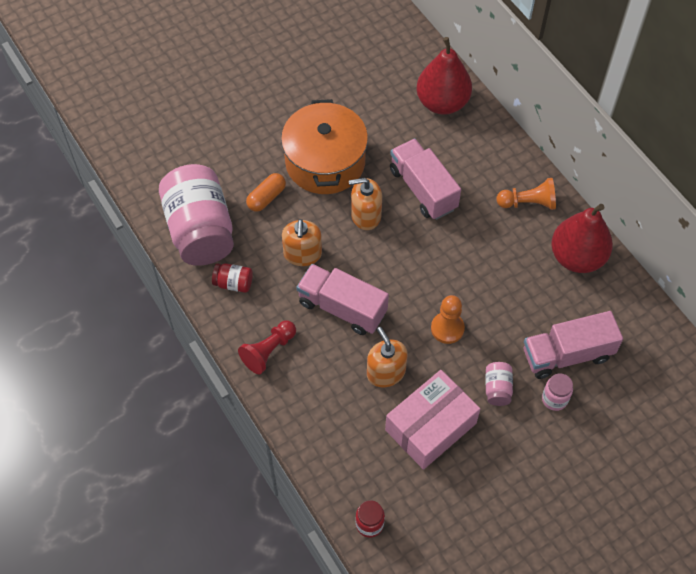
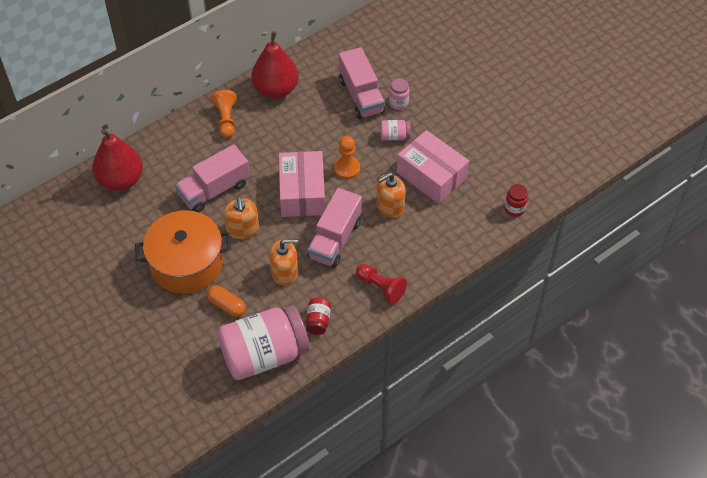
camera: 95 degrees left, 5 degrees down
none -> pink box [279,151,325,217]

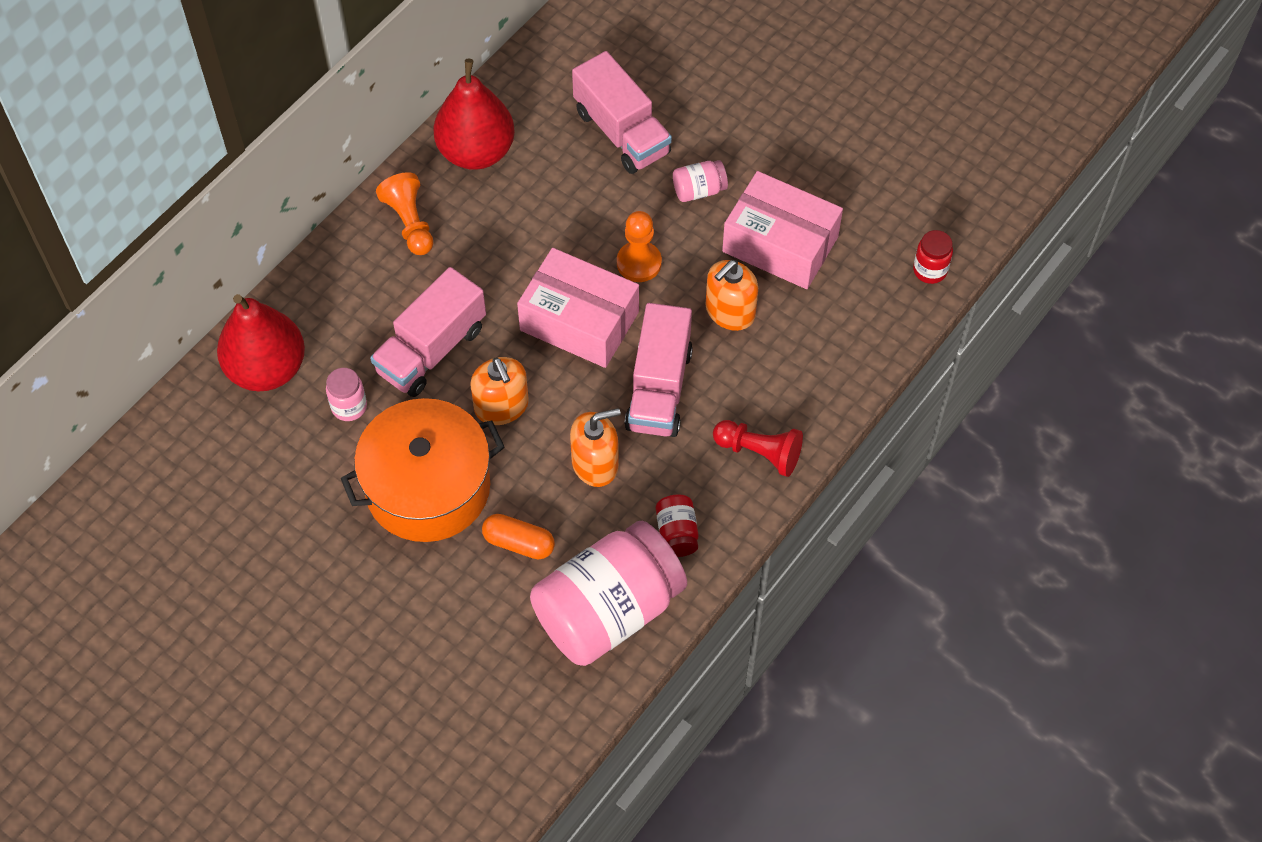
camera: 15 degrees left, 5 degrees up
pink box [279,151,325,217] -> pink box turned 45 degrees counterclockwise [517,248,639,368]
pink jar [389,78,409,110] -> pink jar moved to [326,368,367,421]

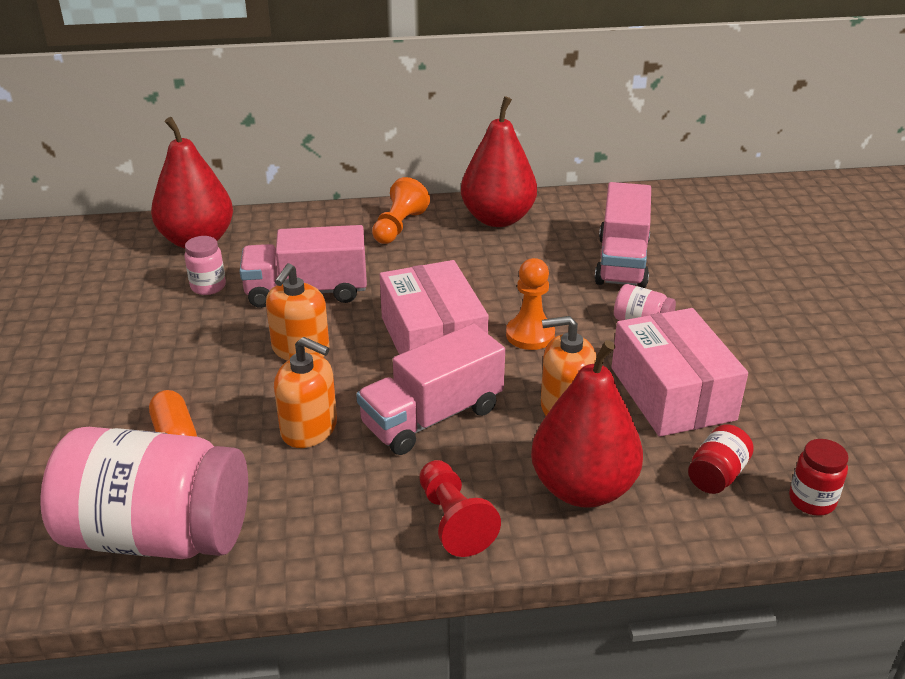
camera: 45 degrees right, 25 degrees down
orange pot [341,398,505,542] -> none
red jar [656,495,699,557] -> red jar moved to [688,424,754,494]
none -> red pear [531,340,643,508]

